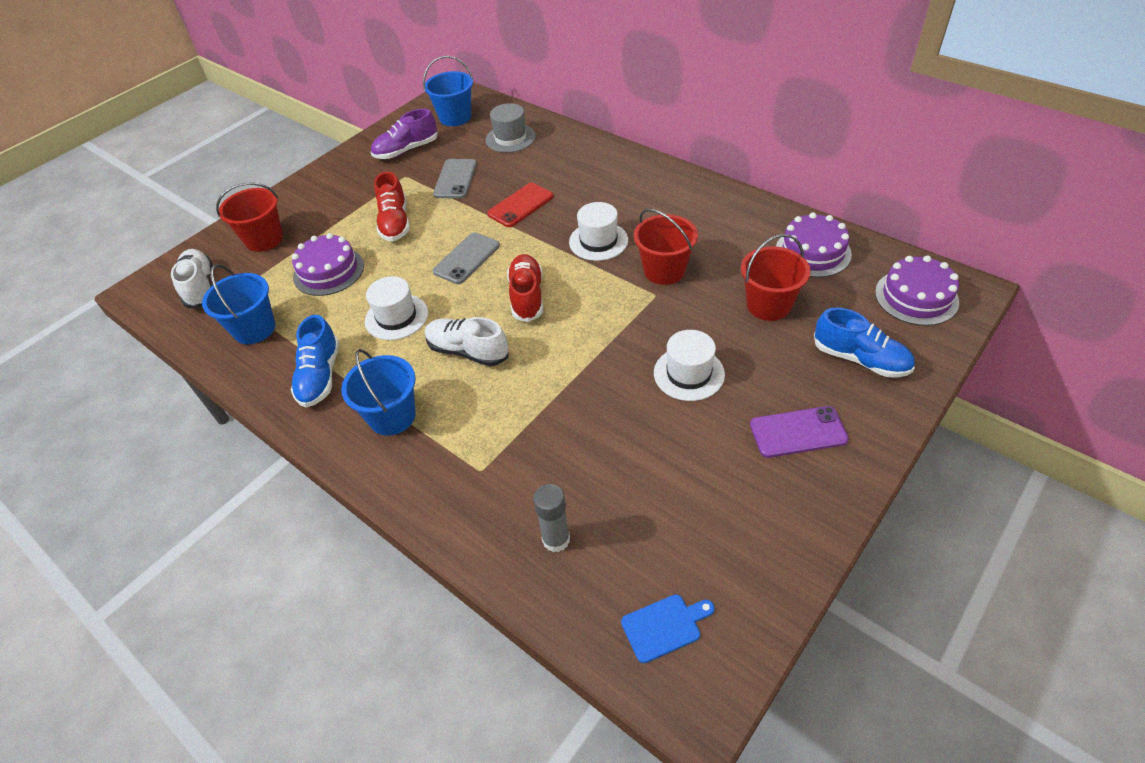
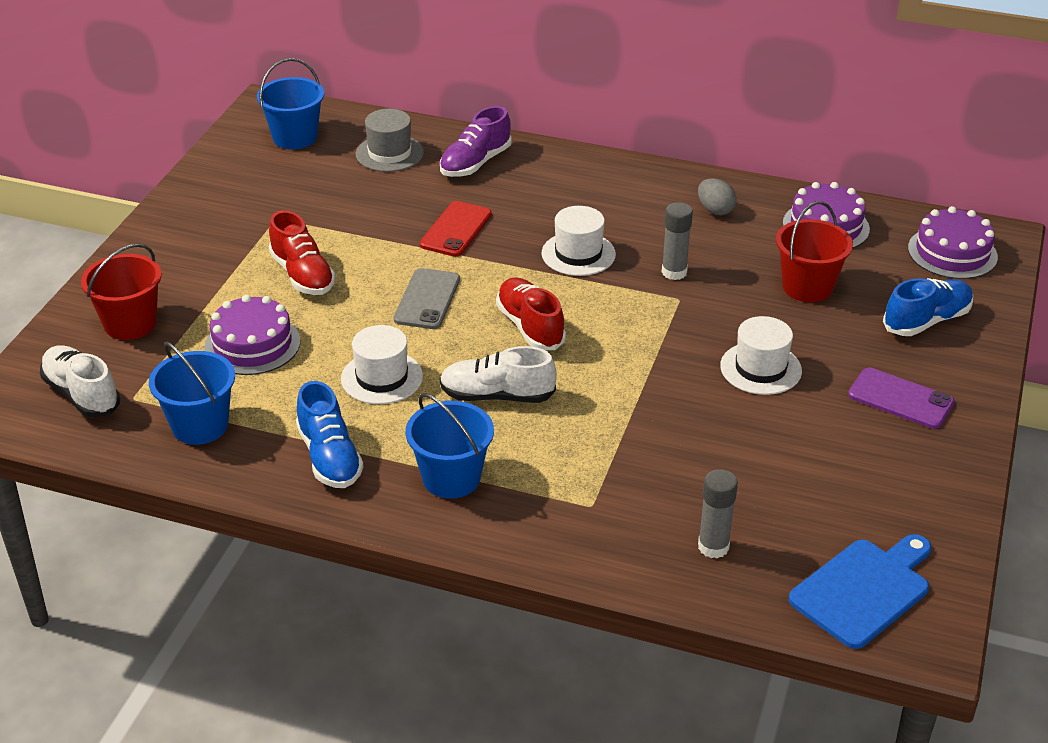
camera: 25 degrees left, 10 degrees down
purple shoe [371,108,437,159] -> purple shoe moved to [440,106,512,177]
grey phone [433,159,477,199] -> none
blue cutting board [621,594,715,663] -> blue cutting board [788,534,931,649], size x1.72
red bucket [634,209,698,285] -> grey glue stick [662,202,693,280]
purple phone [750,406,849,458] -> purple phone turned 60 degrees clockwise [848,368,954,429]
blue shoe [814,307,915,378] -> blue shoe turned 45 degrees counterclockwise [883,278,973,336]
none -> grey egg [698,178,737,215]

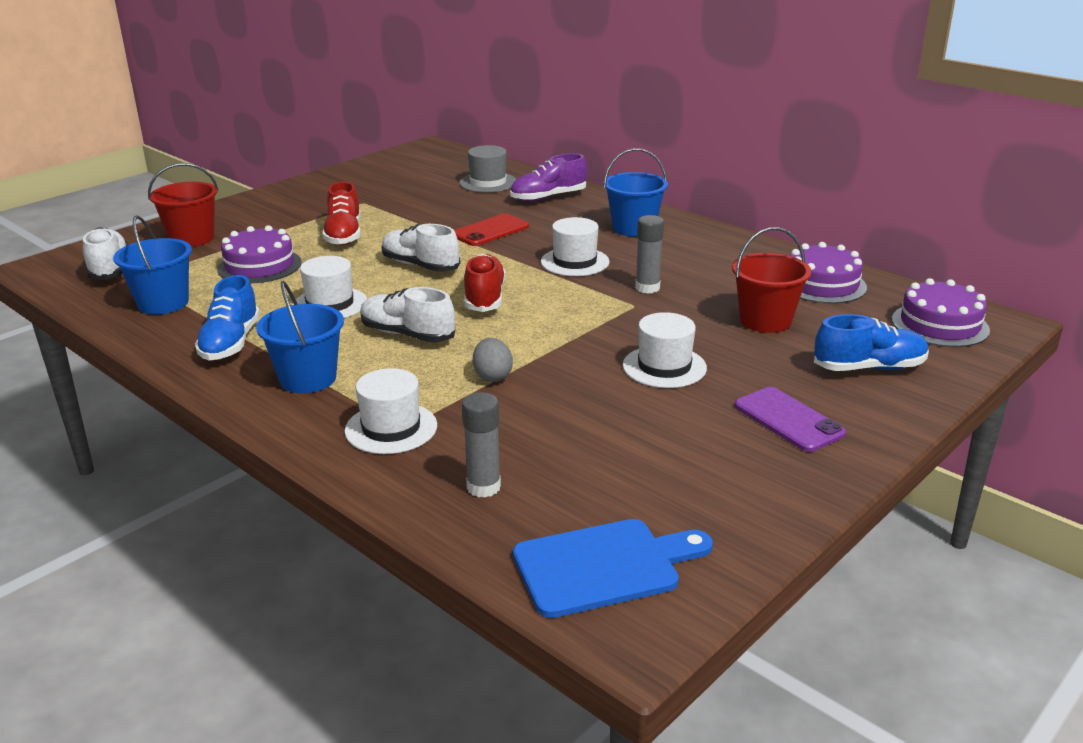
camera: 25 degrees right, 10 degrees down
blue bucket [257,58,324,149] -> blue bucket moved to [604,148,668,237]
grey phone [393,268,460,329] -> white shoe [381,224,460,272]
grey egg [698,178,737,215] -> grey egg moved to [473,338,513,382]
none -> white hat [344,368,437,454]

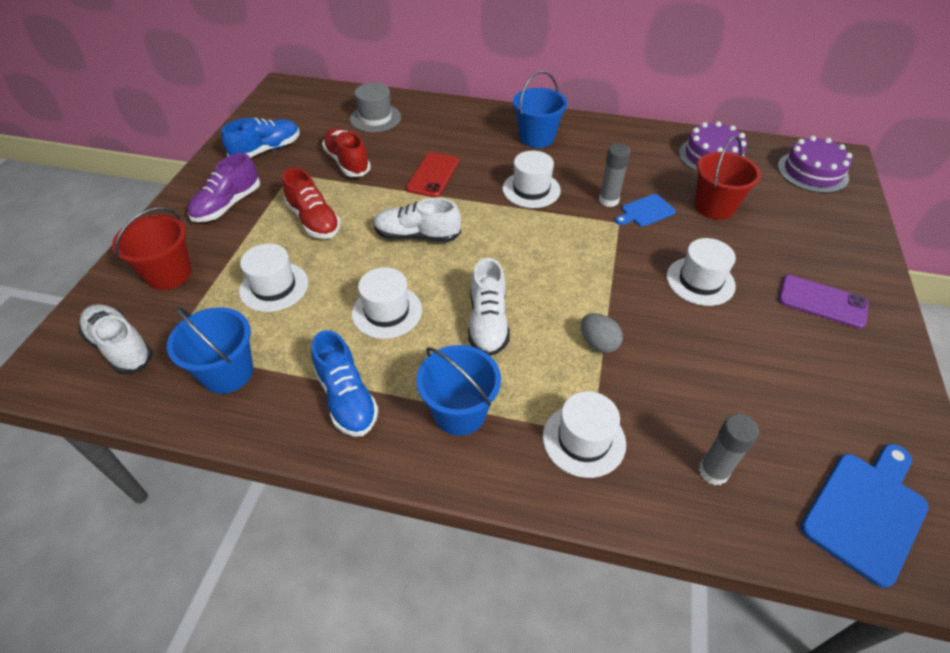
camera: 30 degrees left, 20 degrees up
purple cake [217,225,302,283] -> white hat [239,244,308,312]
white shoe [360,287,455,342] -> white shoe turned 90 degrees counterclockwise [468,258,510,356]
red shoe [464,254,506,312] -> red shoe moved to [322,128,371,177]
purple shoe [510,153,587,202] -> purple shoe moved to [188,153,260,222]
blue shoe [814,314,929,371] -> blue shoe moved to [221,118,300,158]
none -> blue cutting board [615,194,676,227]

